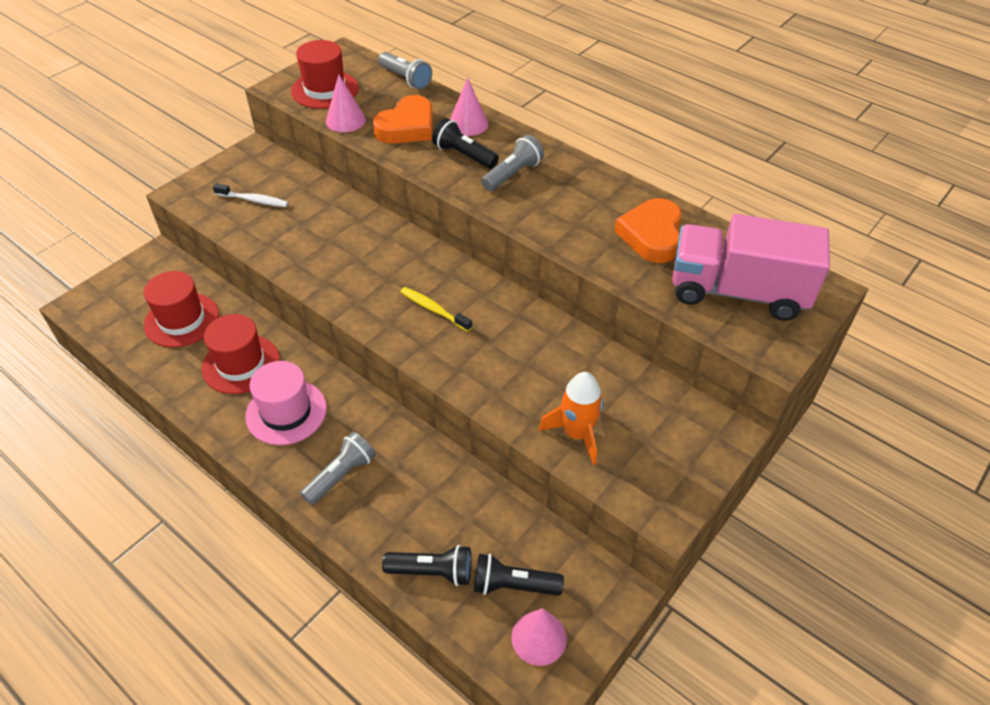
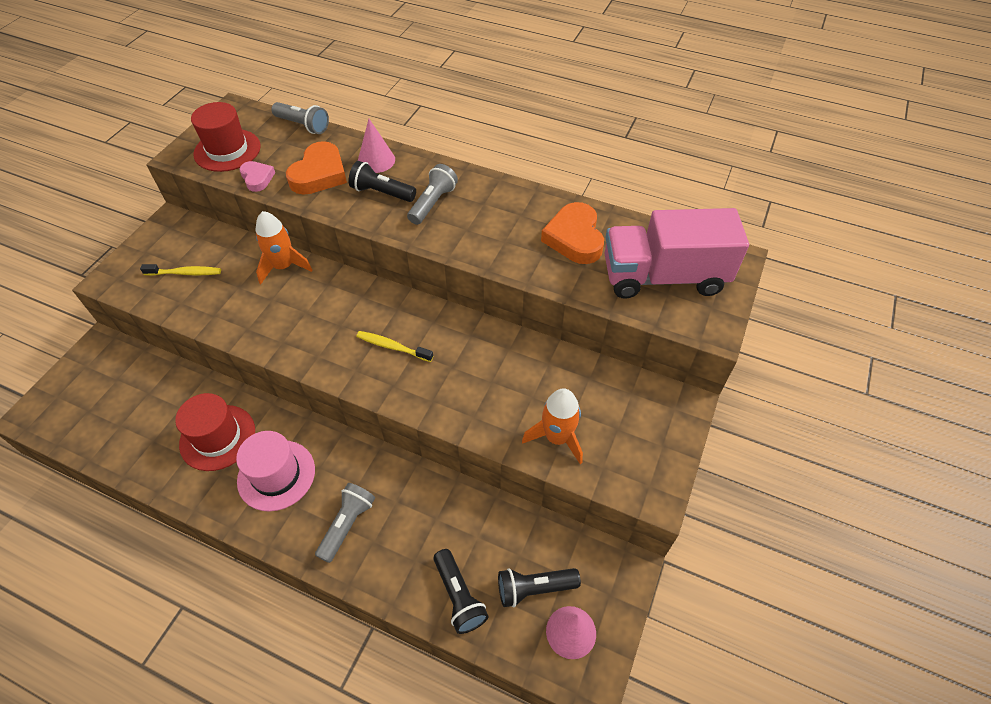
camera: 15 degrees left, 5 degrees up
red hat [144,271,219,347] -> none
white toothbrush [213,183,288,207] -> yellow toothbrush [140,264,221,276]
pink cone [326,74,366,132] -> pink heart [239,161,275,192]
black flashlight [382,545,471,586] -> black flashlight turned 75 degrees clockwise [434,549,489,634]
none -> orange rocket [255,211,312,284]

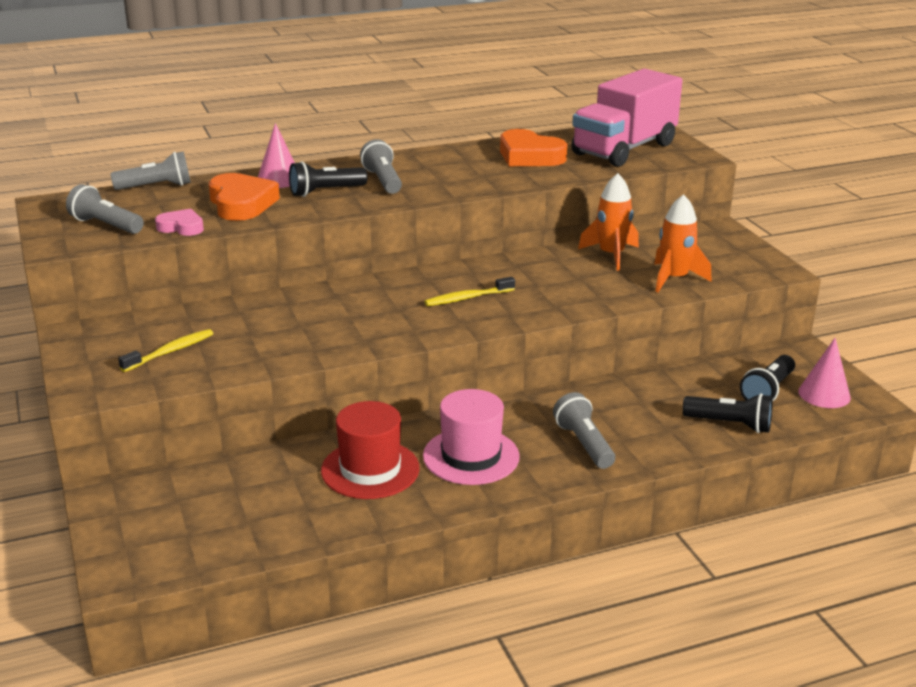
camera: 45 degrees left, 25 degrees down
red hat [191,102,261,172] -> grey flashlight [66,184,144,234]
orange rocket [255,211,312,284] -> orange rocket moved to [578,173,639,271]

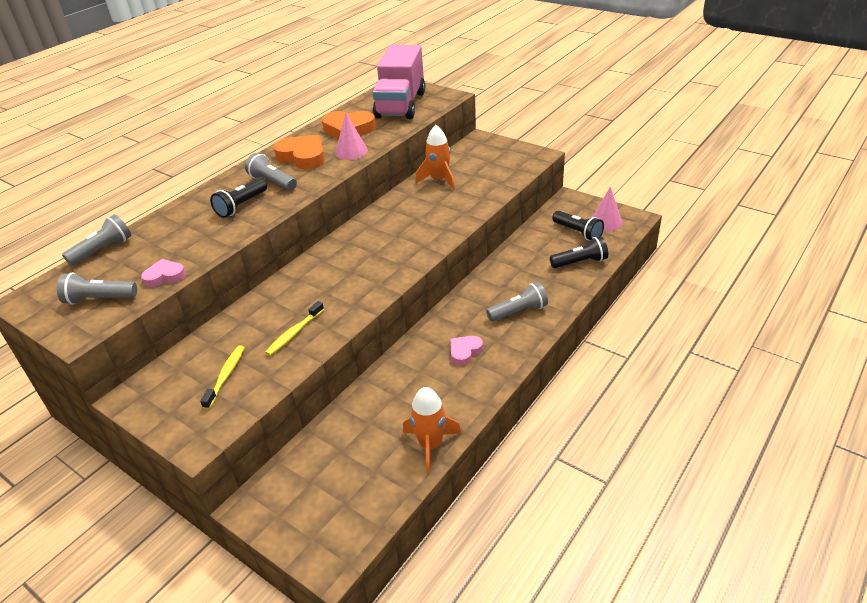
camera: 30 degrees left, 10 degrees up
orange heart [209,173,280,221] -> orange heart moved to [273,135,325,169]
pink cone [258,123,295,188] -> pink cone moved to [335,112,368,160]
red hat [321,401,419,499] -> none
pink hat [423,389,520,485] -> pink heart [451,336,483,366]
yellow toothbrush [424,277,515,306] -> yellow toothbrush moved to [265,301,324,356]
grey flashlight [553,392,615,469] -> grey flashlight turned 120 degrees clockwise [486,282,548,322]
orange rocket [654,194,712,292] -> orange rocket moved to [403,387,462,473]
black flashlight [740,355,795,401] -> black flashlight turned 45 degrees counterclockwise [552,211,604,241]

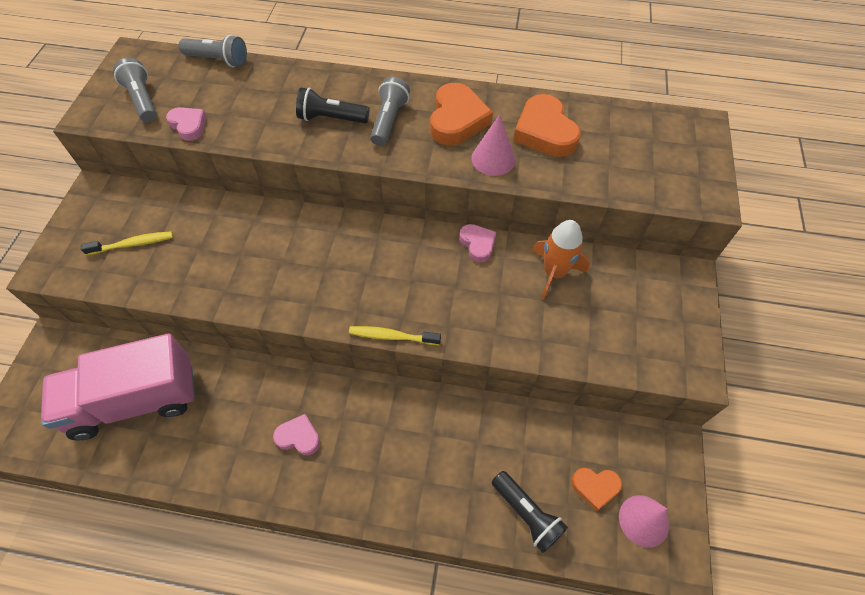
camera: 60 degrees right, 20 degrees up
yellow toothbrush [265,301,324,356] -> yellow toothbrush moved to [349,326,441,345]
pink truck [372,45,425,119] -> pink truck moved to [41,334,195,441]
orange rocket [403,387,462,473] -> none
grey flashlight [486,282,548,322] -> none
black flashlight [552,211,604,241] -> orange heart [571,468,622,511]
none -> pink heart [459,224,496,263]

